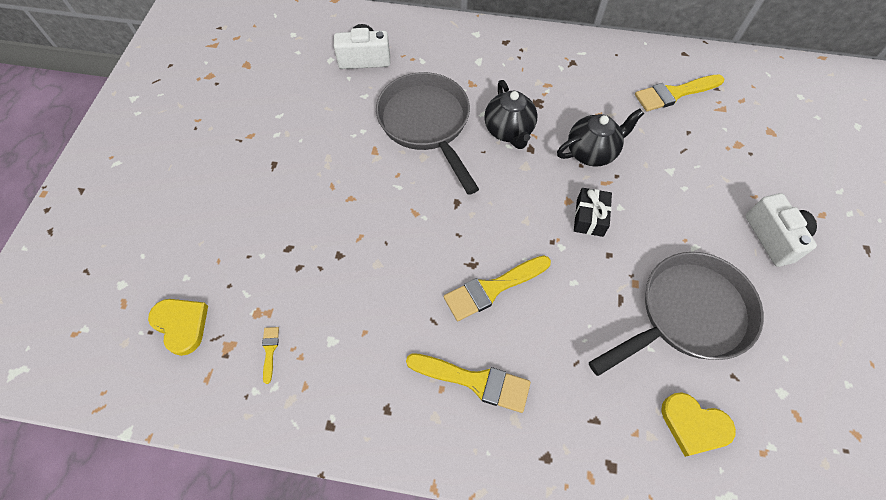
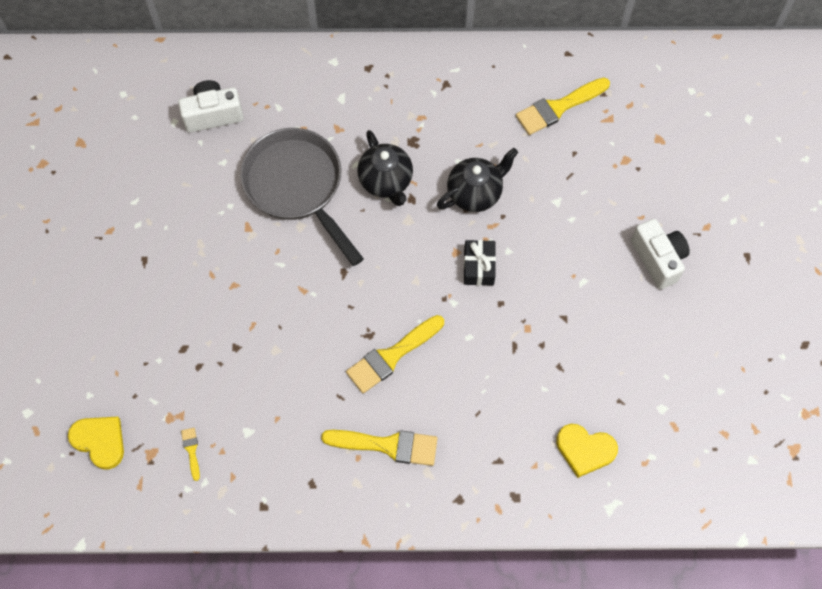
camera: 10 degrees left, 5 degrees up
grey pan [589,252,764,376] -> none

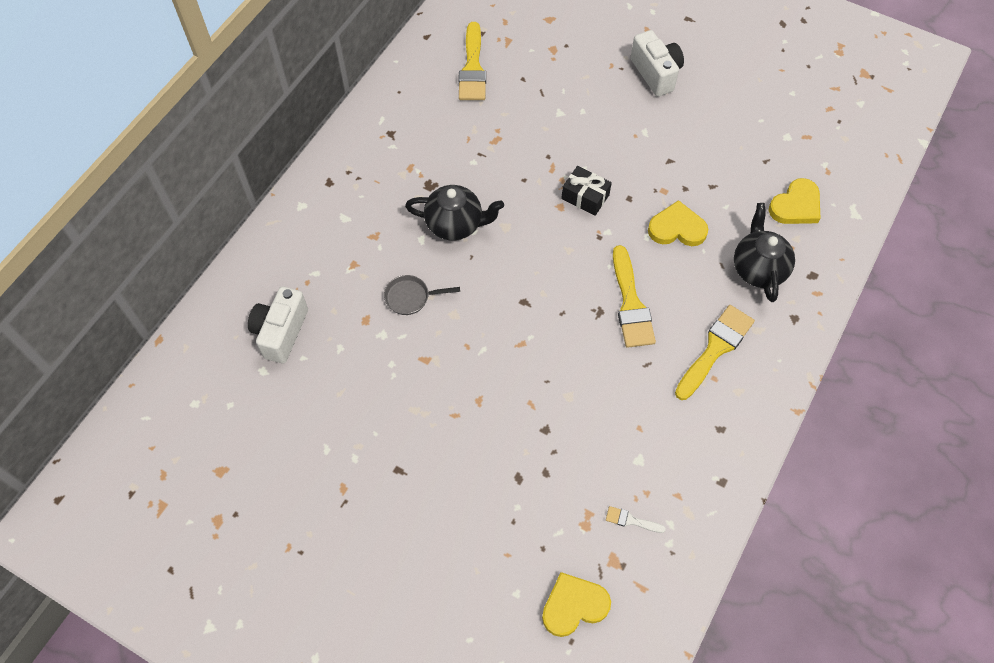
camera: 60 degrees left, 5 degrees down
yellow brush [181,428,200,481] -> white brush [606,506,666,533]
grey pan [240,128,364,266] -> grey pan [384,275,460,315], size x0.41
black teapot [437,148,518,212] -> black teapot moved to [734,203,795,302]
white camera [631,219,690,289] -> white camera turned 60 degrees clockwise [631,30,684,97]
none -> yellow heart [648,200,708,246]

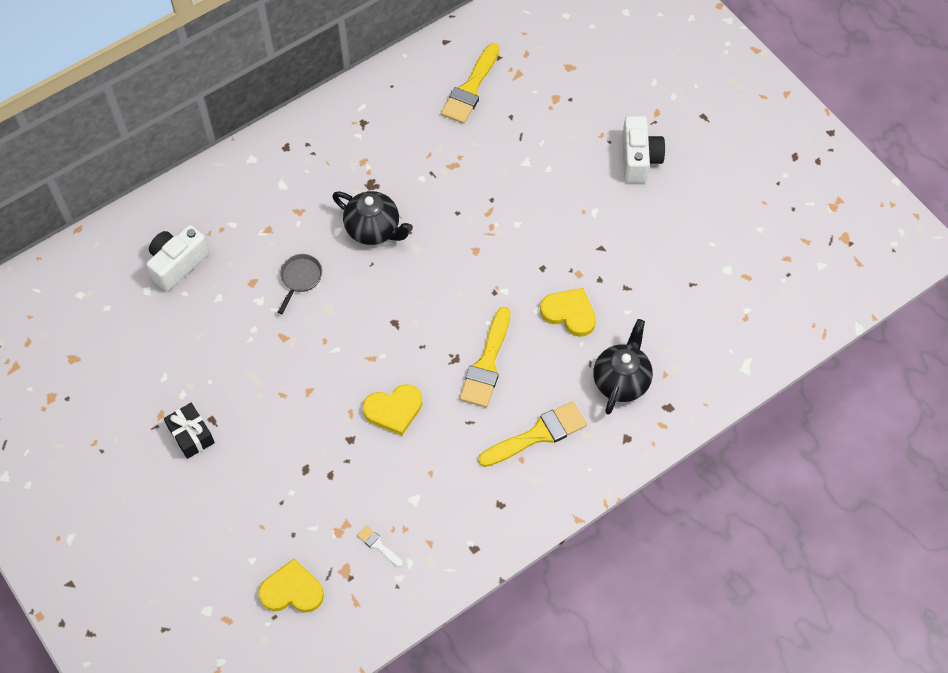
camera: 25 degrees right, 0 degrees up
grey pan [384,275,460,315] -> grey pan turned 90 degrees clockwise [278,254,322,314]
black gift [561,166,612,216] -> black gift moved to [164,403,215,459]
yellow heart [769,178,820,224] -> yellow heart moved to [363,384,422,436]

